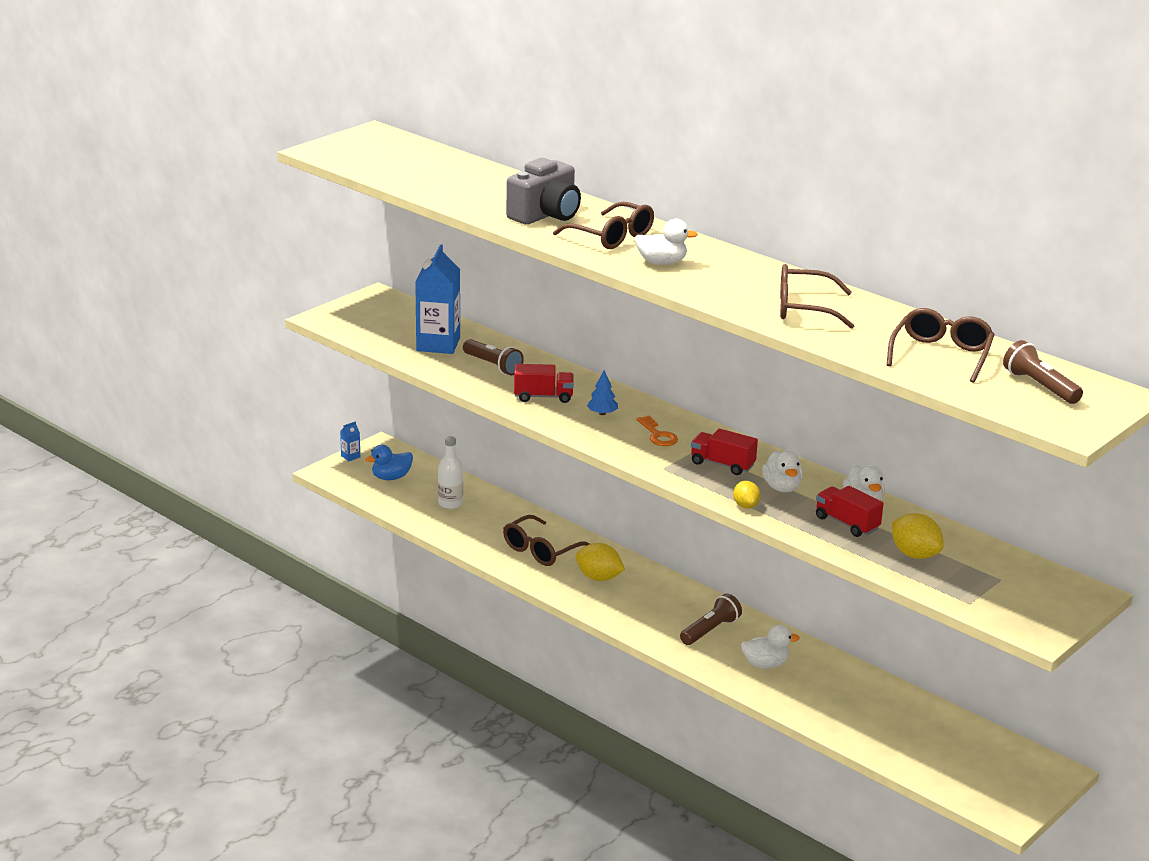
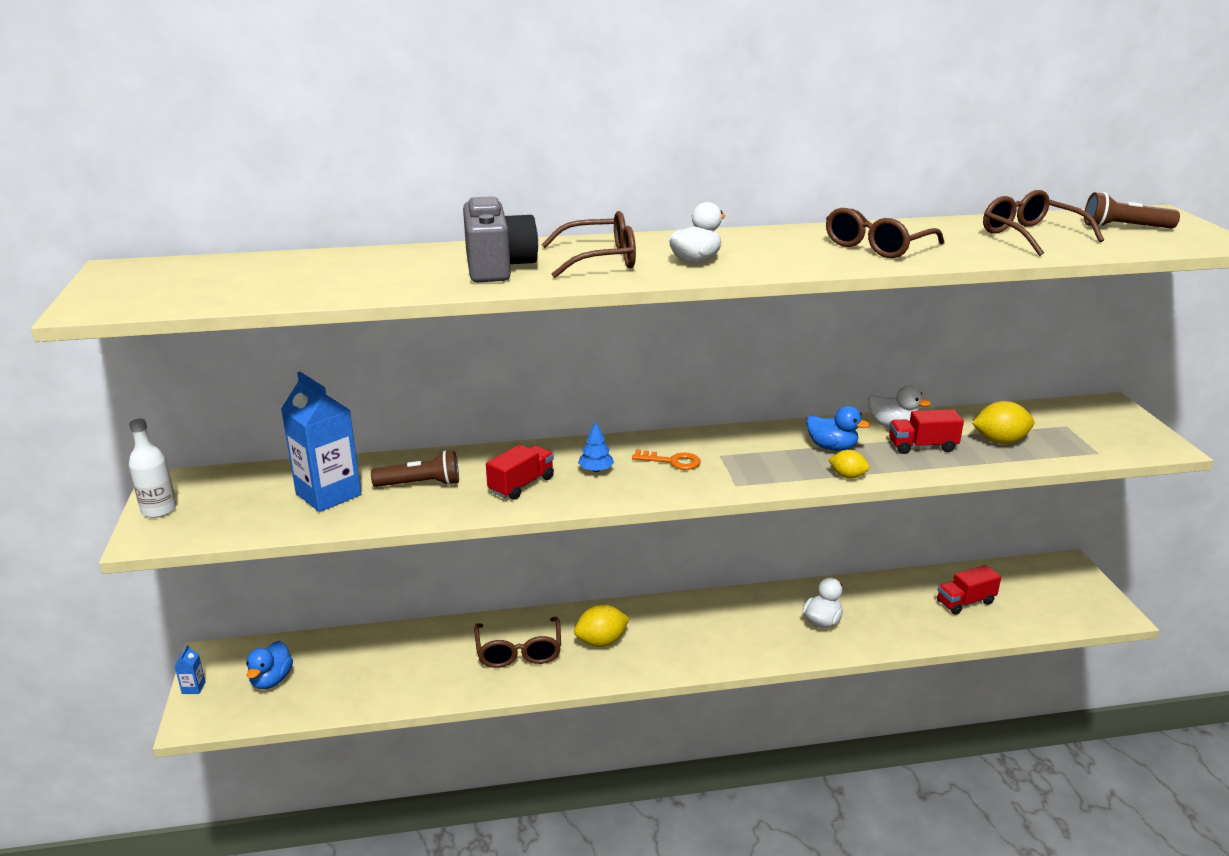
camera: 50 degrees left, 0 degrees up
white bottle [438,436,463,509] -> white bottle moved to [129,419,176,518]
brown flashlight [680,593,742,645] -> none
red truck [691,429,758,475] -> red truck moved to [937,565,1001,615]
white duck [762,451,803,492] -> blue duck [806,406,870,451]

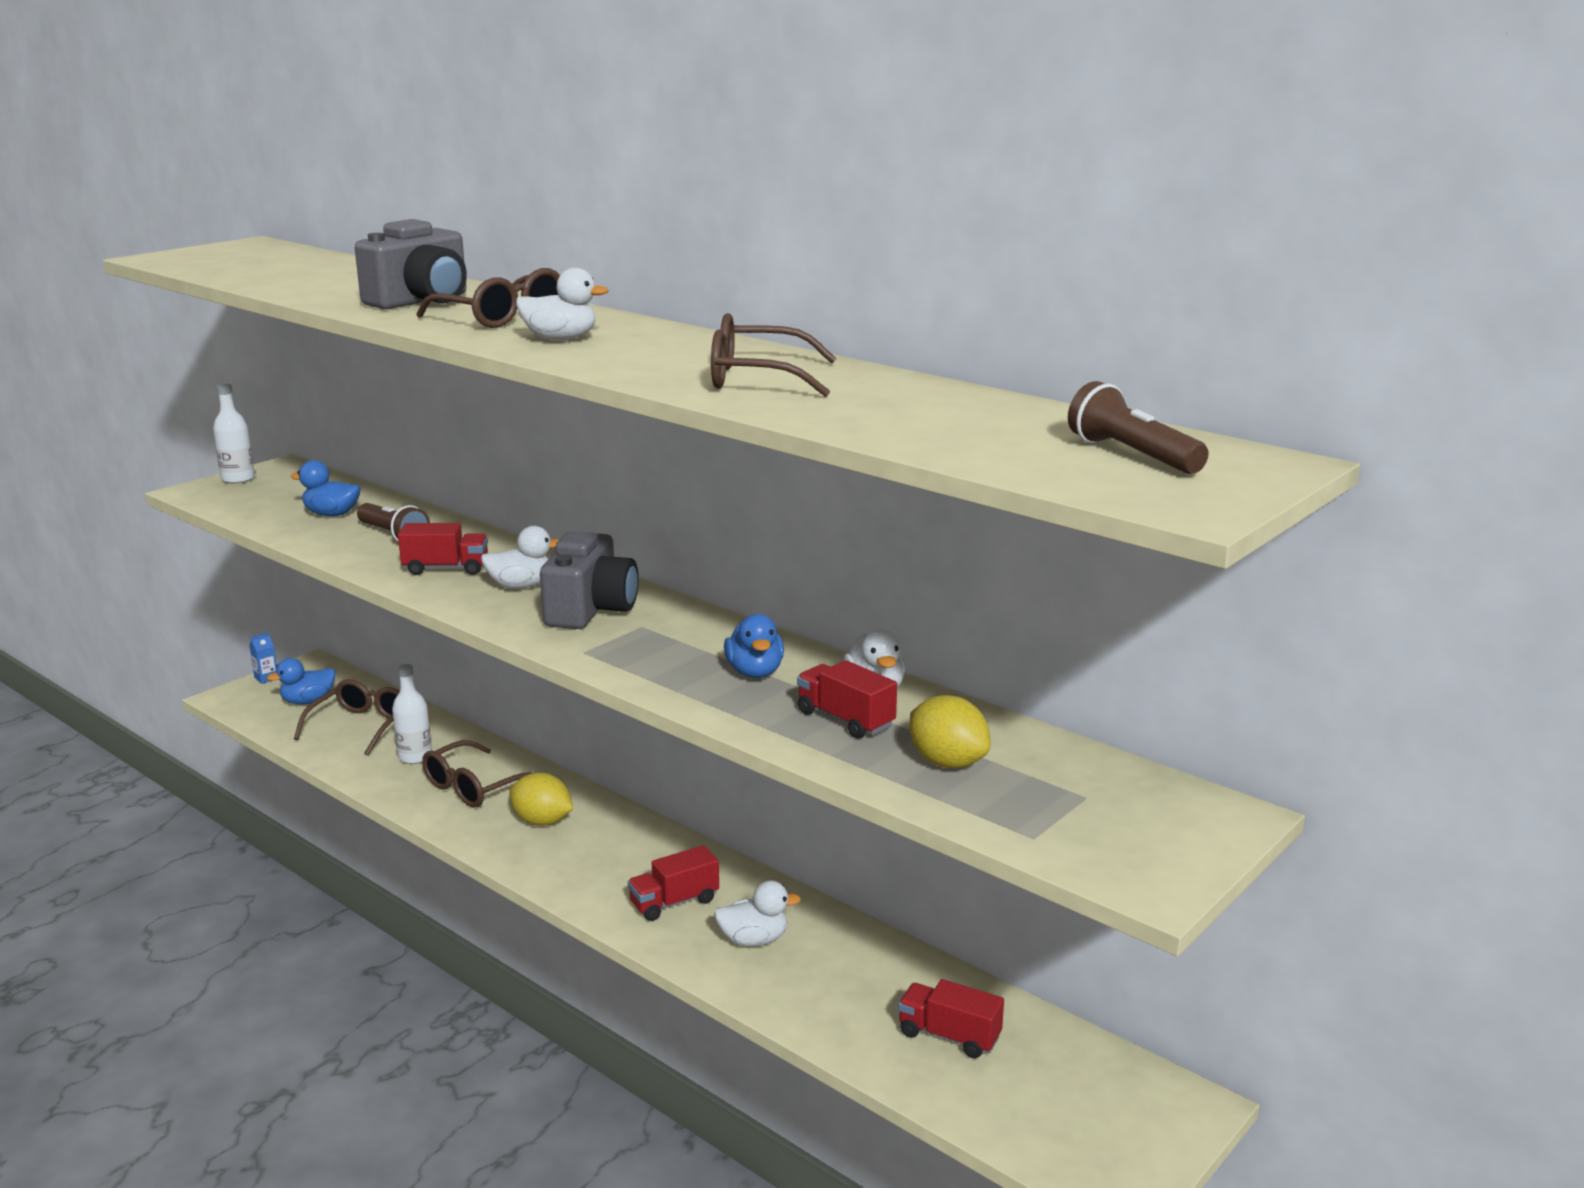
camera: 50 degrees right, 5 degrees down
blue carton [281,372,361,512] -> blue duck [290,460,361,516]
blue tree [578,421,614,472] -> white duck [481,526,559,589]
orange key [632,450,701,470] -> grey camera [540,531,639,629]
yellow lemon [829,450,870,478] -> none
brown glasses [983,190,1104,256] -> brown glasses moved to [294,679,400,756]
none -> white bottle [392,664,432,764]
none -> red truck [627,845,719,921]

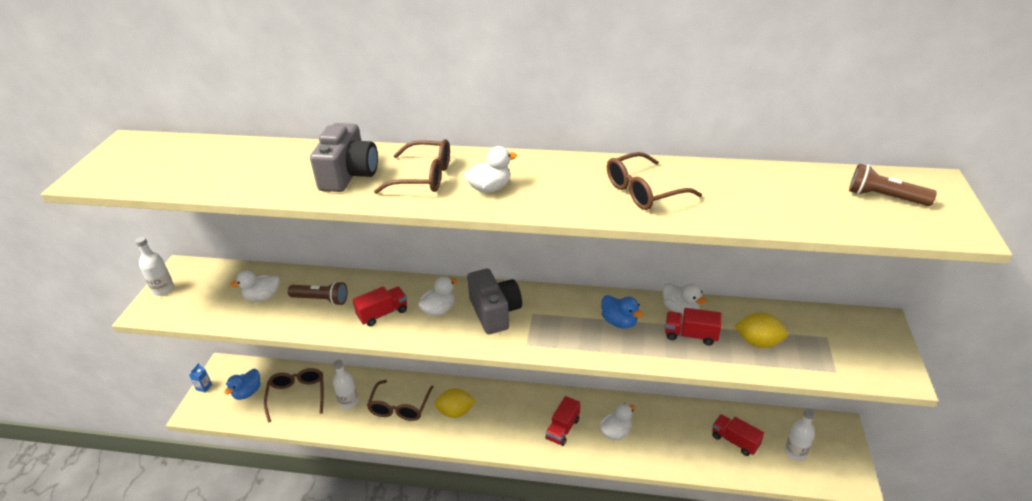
camera: 30 degrees left, 15 degrees up
blue duck [290,460,361,516] -> white duck [230,270,280,302]
red truck [898,979,1004,1058] -> red truck turned 45 degrees clockwise [712,414,764,456]
none -> white bottle [785,408,815,461]

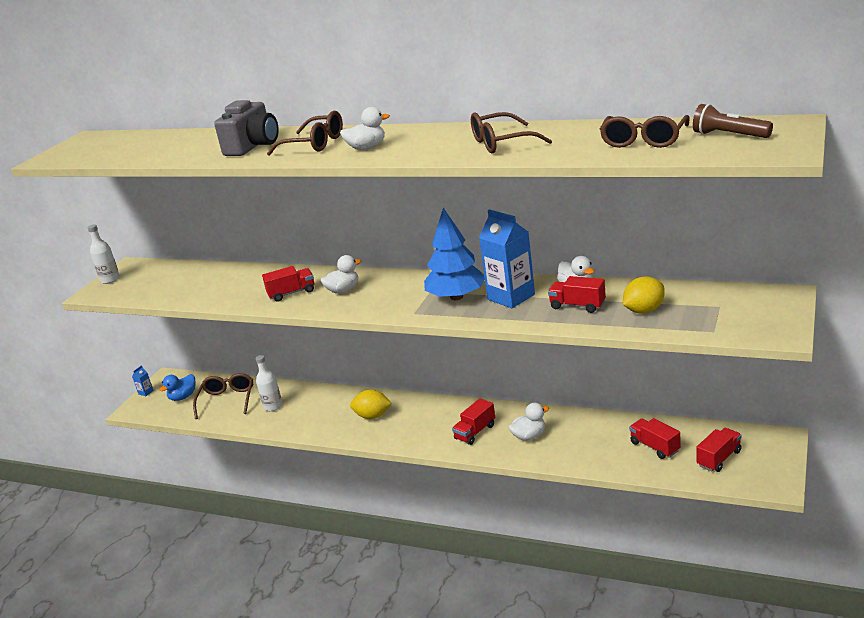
camera: 15 degrees right, 10 degrees down
white duck [230,270,280,302] -> none
brown flashlight [288,281,348,306] -> none
brown glasses [367,380,433,421] -> brown glasses moved to [600,115,690,148]
grey camera [467,268,522,334] -> none
blue duck [601,295,643,329] -> blue carton [479,209,535,308]
yellow lemon [735,313,788,348] -> yellow lemon turned 60 degrees counterclockwise [623,276,665,314]
white bottle [785,408,815,461] -> red truck [696,428,742,472]
none -> blue tree [424,208,485,300]

